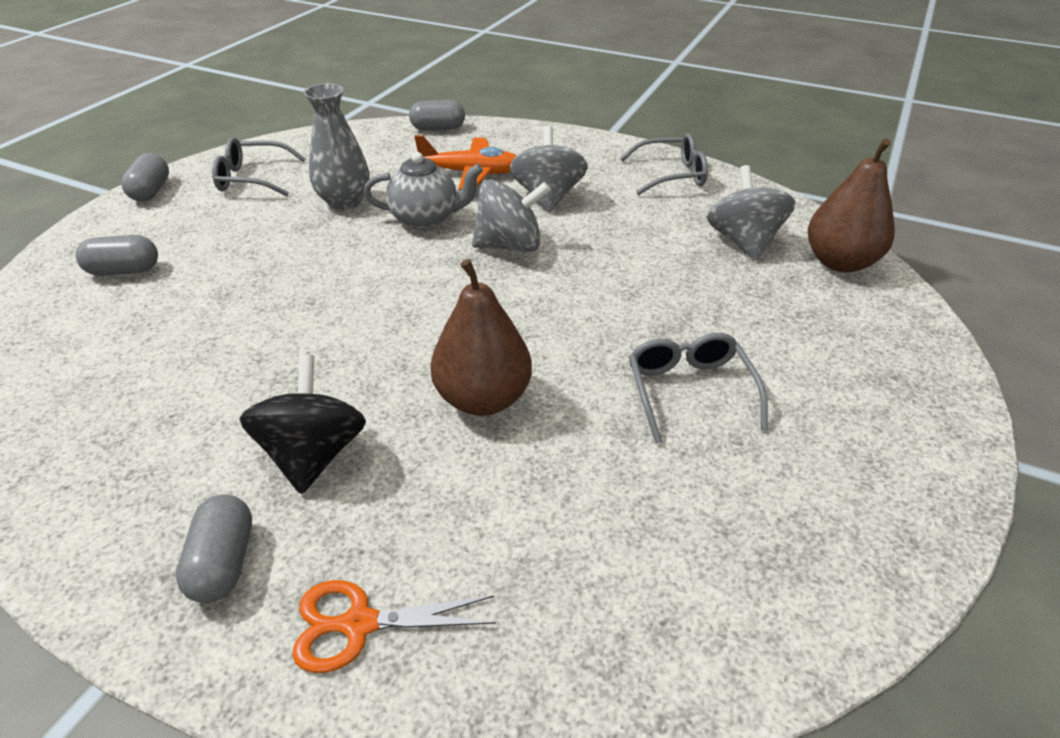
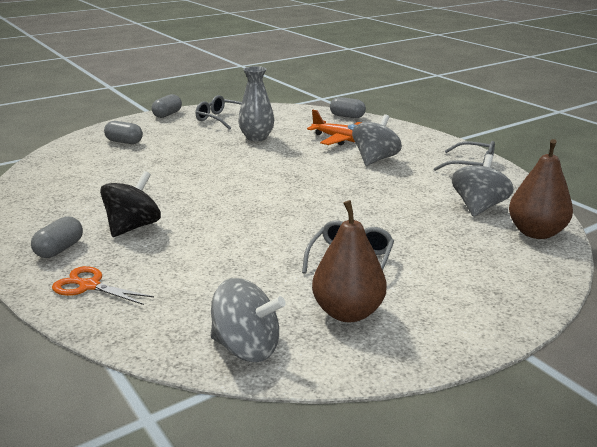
camera: 30 degrees right, 15 degrees down
grey teapot [364,152,483,230] -> none
brown pear [430,259,532,416] -> brown pear moved to [312,200,387,322]
grey spinning top [472,179,551,252] -> grey spinning top moved to [211,278,286,362]

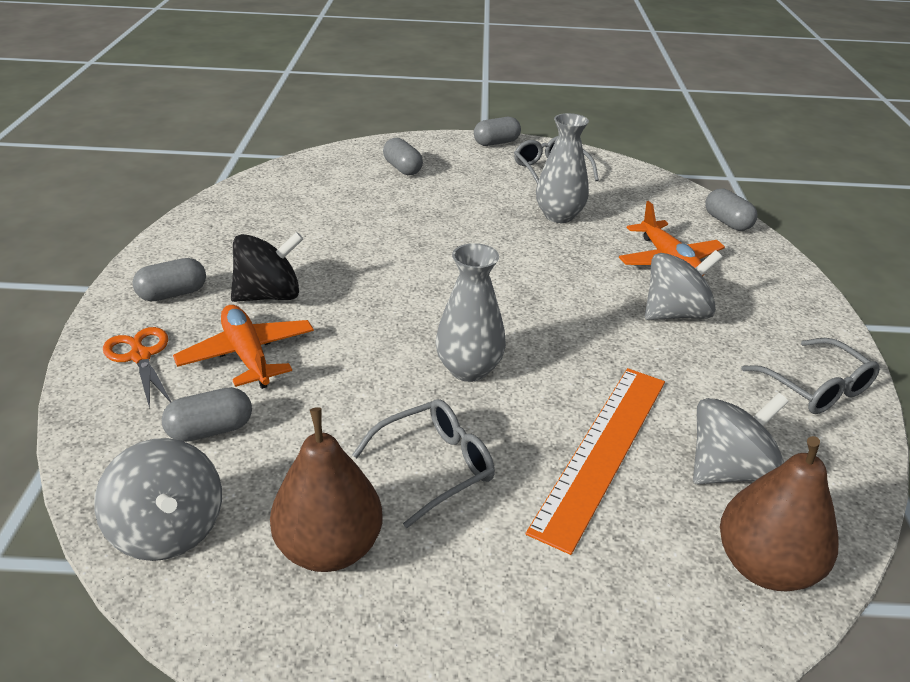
camera: 35 degrees right, 10 degrees up
none -> grey capsule [162,387,252,442]
none -> orange plane [173,305,314,389]
none -> grey vase [436,243,506,382]
none -> orange ruler [526,368,665,555]

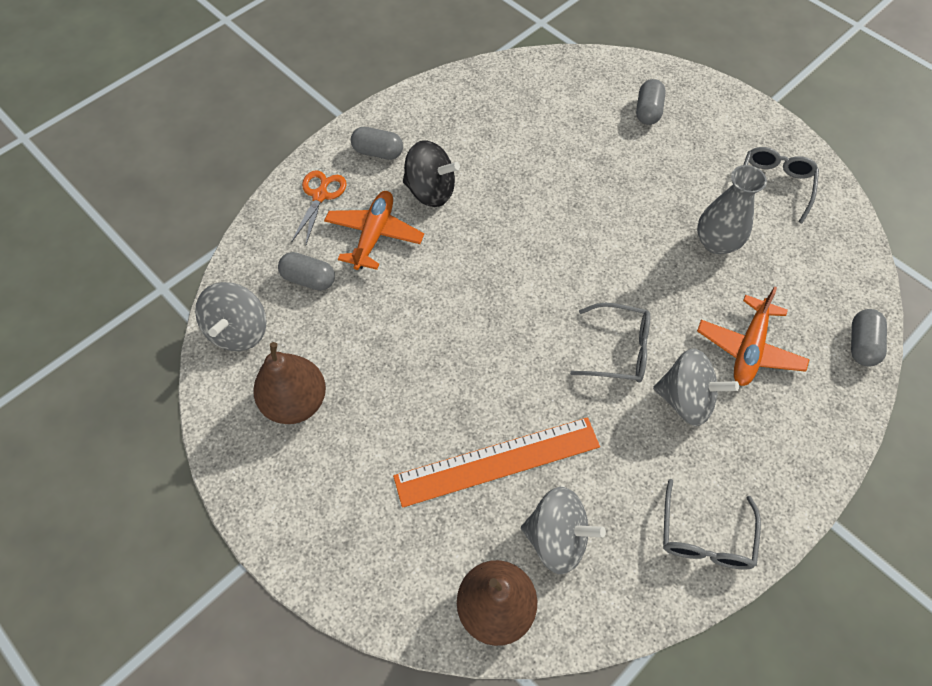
camera: 45 degrees right, 25 degrees up
grey glasses [352,399,495,528] -> grey glasses moved to [570,303,650,382]
grey vase [436,243,506,382] -> none
grey capsule [474,117,521,146] -> none

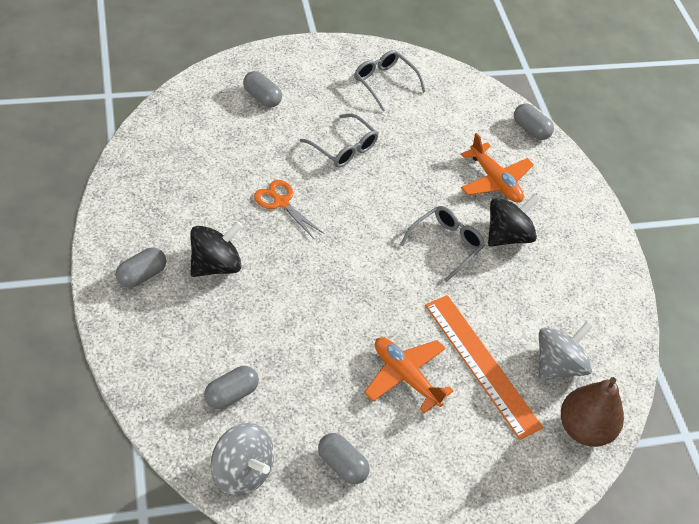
camera: 65 degrees left, 10 degrees down
brown pear [254,342,326,424] -> grey capsule [318,433,370,484]
orange scissors [291,170,347,244] -> orange scissors moved to [254,180,324,239]
orange plane [324,191,424,270] -> orange plane moved to [364,337,453,413]
orange ruler [393,417,600,508] -> orange ruler turned 45 degrees counterclockwise [425,295,543,440]
grey spinning top [653,348,739,426] -> black spinning top [488,194,539,247]
grey glasses [663,479,761,570] -> grey glasses moved to [300,113,379,168]
grey vase [697,165,767,254] -> none

